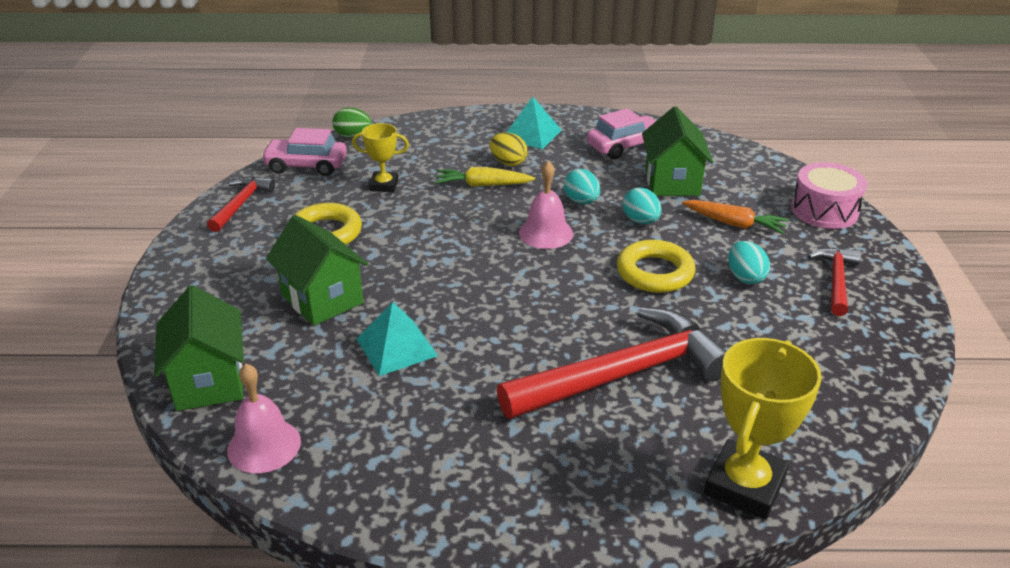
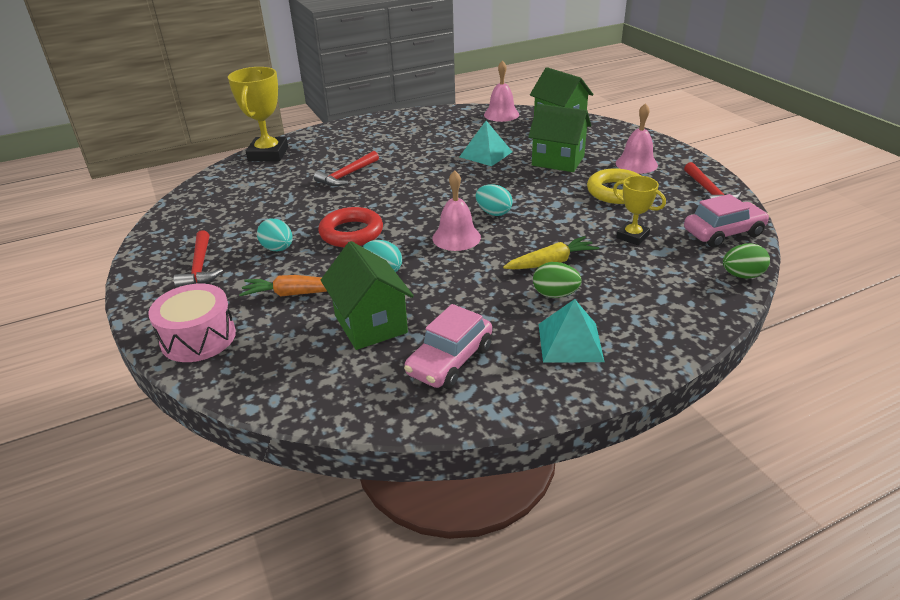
camera: 155 degrees right, 0 degrees up
yellow trophy [352,123,409,192] -> yellow trophy turned 60 degrees clockwise [613,176,666,245]
yellow egg [490,132,528,166] -> green egg [533,262,582,298]
red hammer [497,307,727,419] -> red hammer [314,151,379,186], size x0.50
turquoise egg [564,169,600,204] -> turquoise egg moved to [476,185,513,216]
yellow ring [617,240,696,293] -> red ring [318,207,383,247]
none -> pink bell [616,103,658,174]

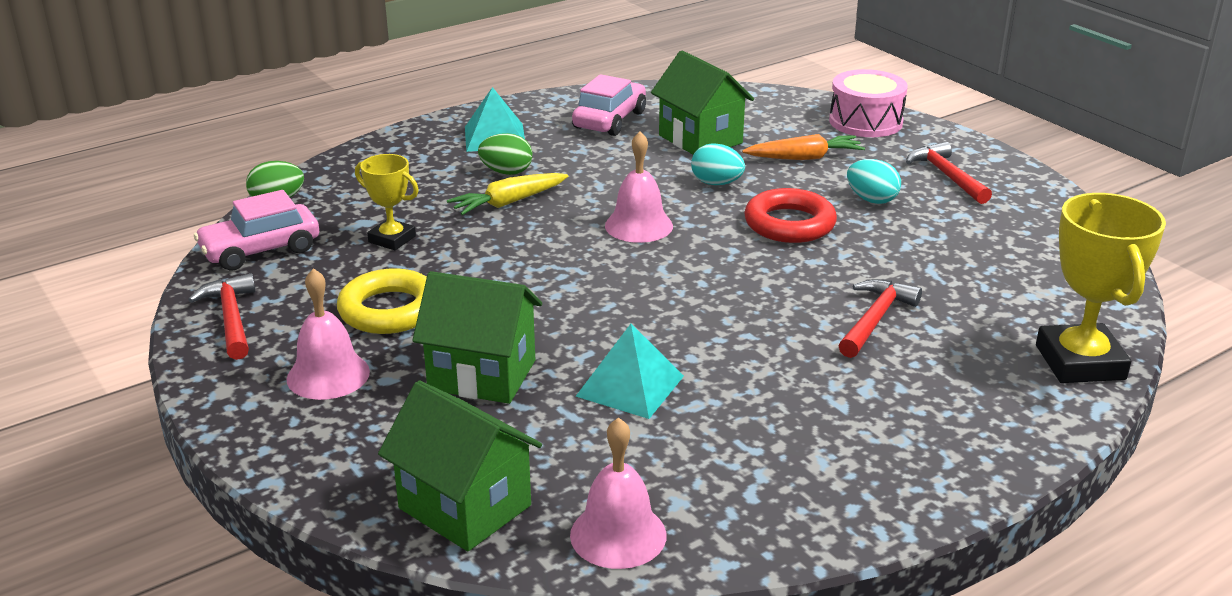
camera: 170 degrees right, 5 degrees down
turquoise egg [476,185,513,216] -> none

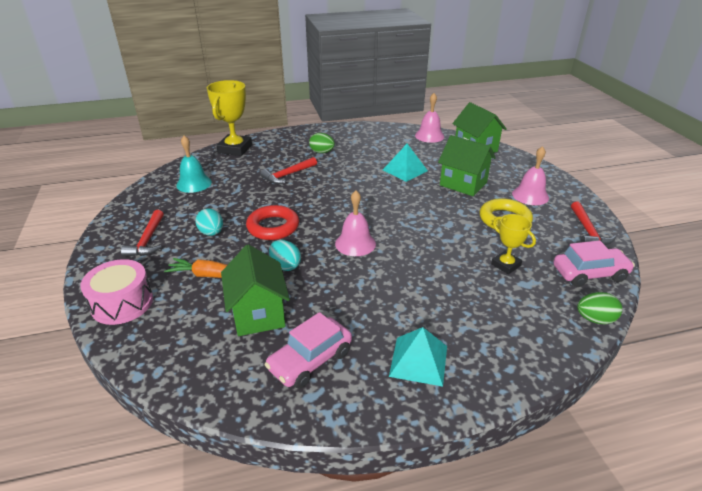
camera: 160 degrees left, 5 degrees up
yellow carrot [447,173,568,215] -> none
green egg [478,133,532,175] -> green egg moved to [309,133,335,153]
none -> turquoise bell [176,136,212,193]

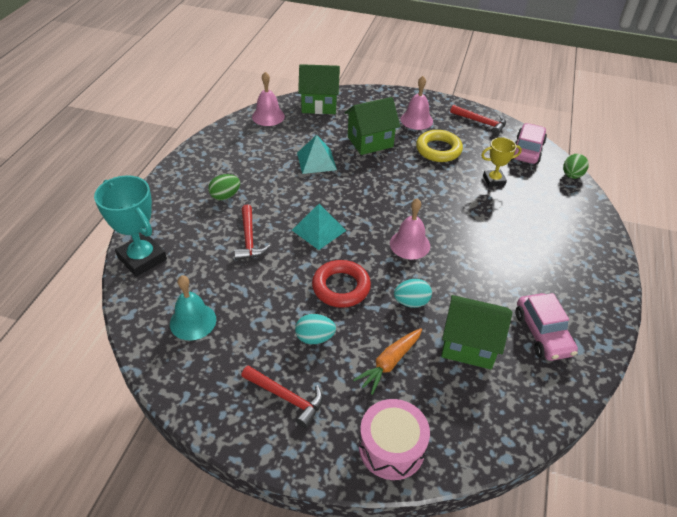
camera: 60 degrees left, 10 degrees up
yellow trophy [207,80,252,156] -> turquoise trophy [94,175,167,277]
turquoise pyramid [389,327,447,387] -> turquoise pyramid moved to [292,204,346,250]

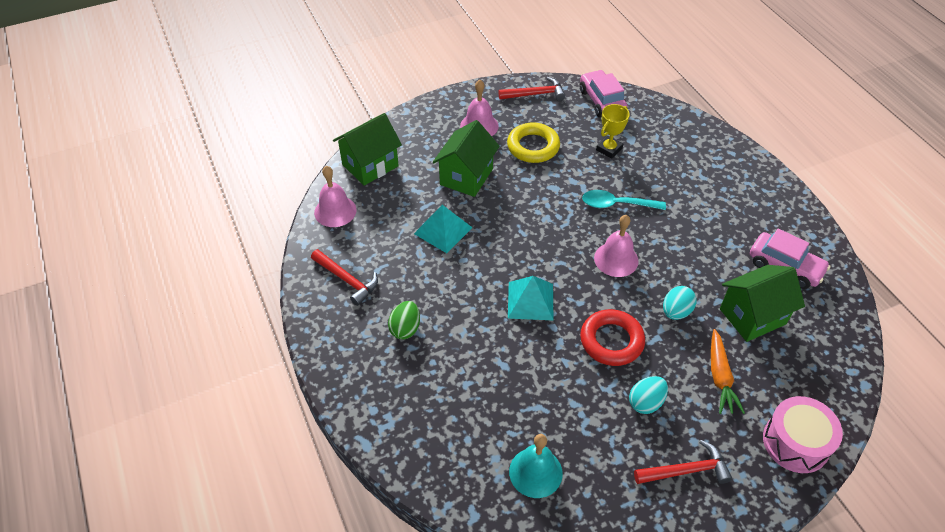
camera: 40 degrees left, 5 degrees up
turquoise trophy [94,175,167,277] -> none
red hammer [234,205,270,260] -> red hammer moved to [311,249,378,306]
green egg [563,154,589,179] -> none
none -> turquoise spoon [582,190,666,210]

